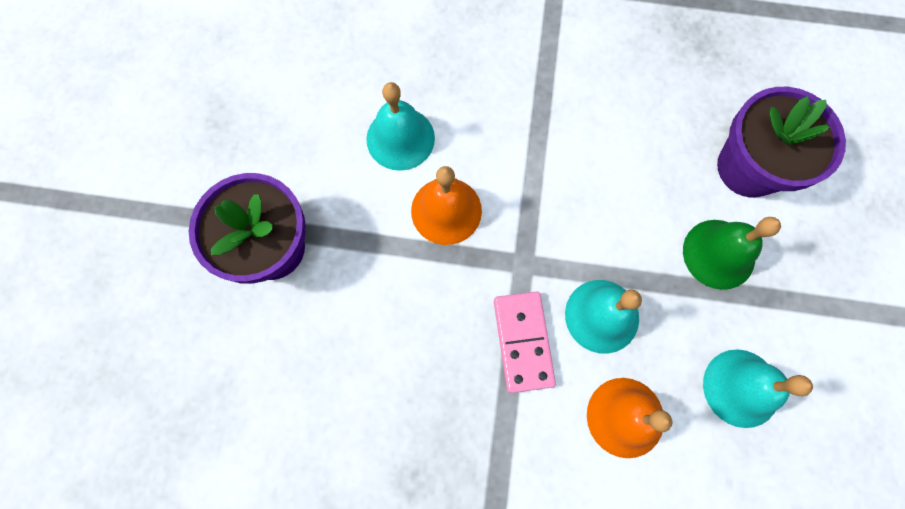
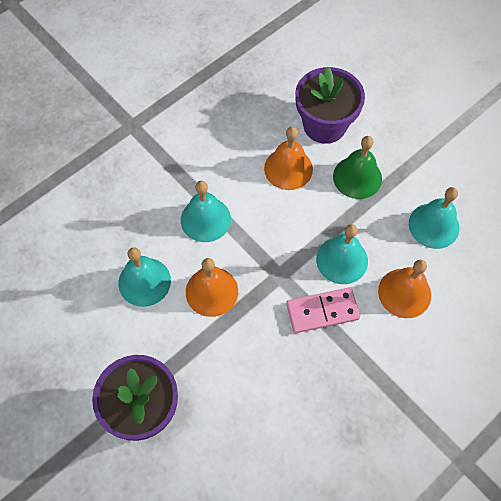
camera: 50 degrees left, 10 degrees down
pink domino [494,291,556,393] -> pink domino turned 45 degrees counterclockwise [286,287,360,333]
none -> turquoise bell [181,181,231,242]
none -> orange bell [264,127,313,190]

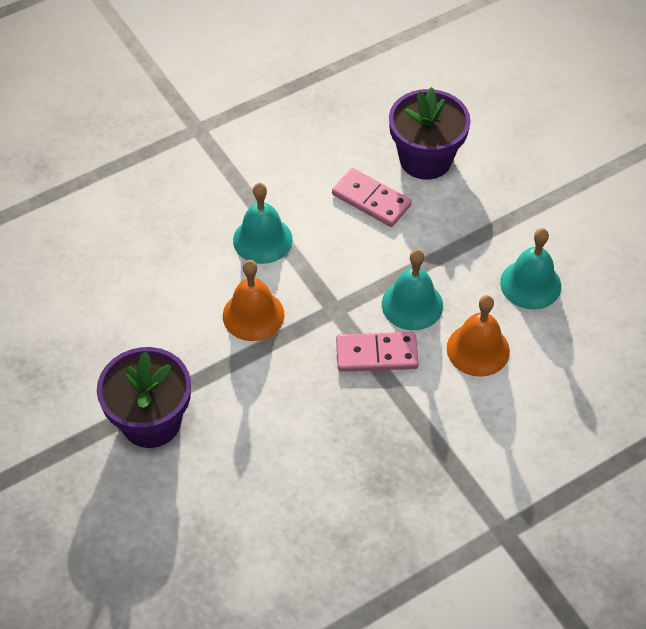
camera: 10 degrees right, 10 degrees down
turquoise bell [118,247,171,307] -> none
orange bell [264,127,313,190] -> pink domino [332,168,412,227]
green bell [333,136,382,199] -> none

